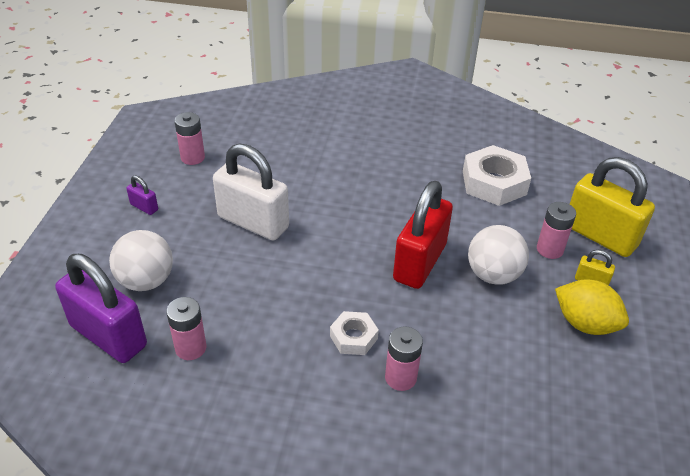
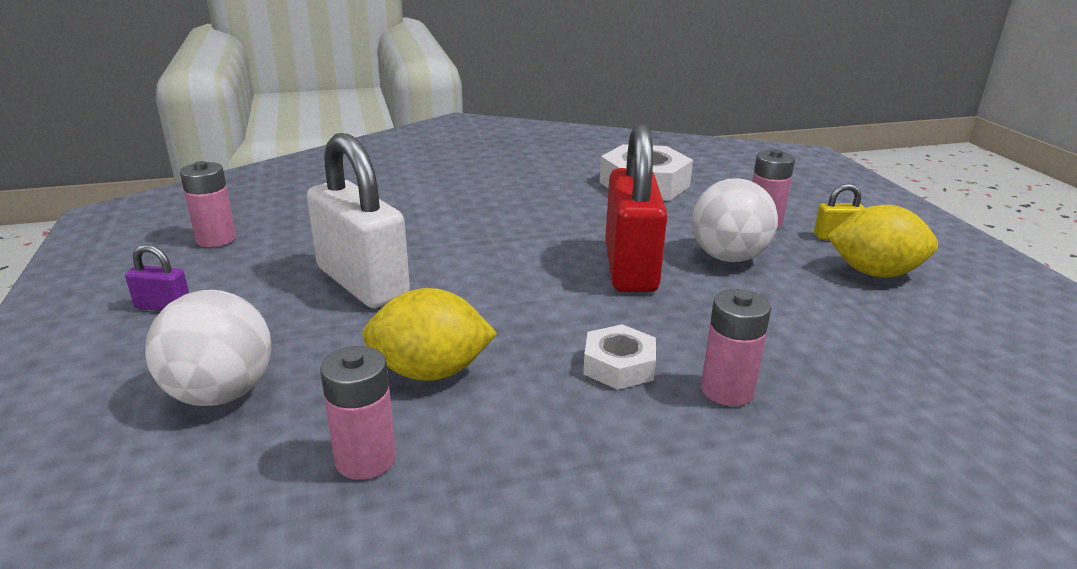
camera: 25 degrees left, 15 degrees down
purple padlock [55,254,147,363] -> none
white padlock [213,143,289,241] -> white padlock turned 45 degrees clockwise [307,133,410,308]
yellow padlock [570,157,655,257] -> none
none -> yellow lemon [362,288,497,381]

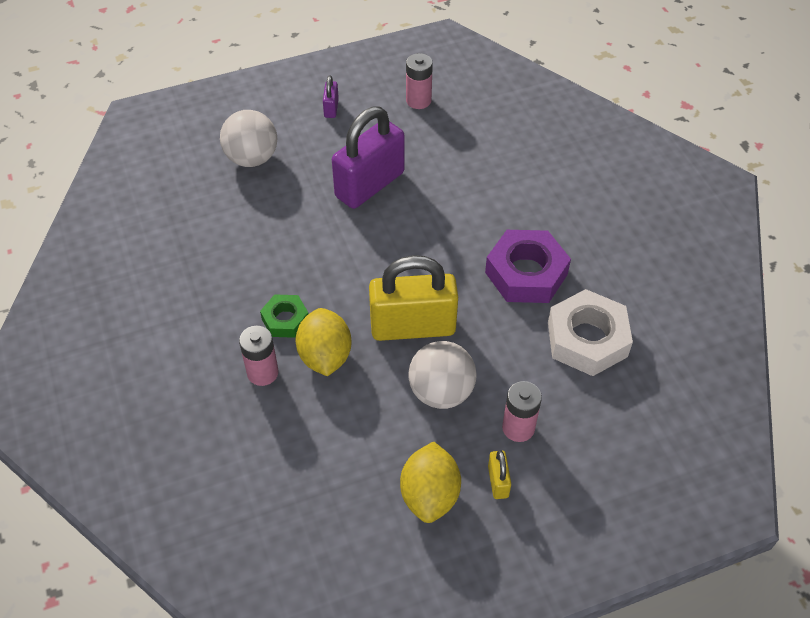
camera: 85 degrees right, 25 degrees up
white padlock [307,133,410,308] -> purple padlock [332,107,405,209]
pink battery [320,346,396,480] -> none
yellow lemon [362,288,497,381] -> yellow lemon moved to [296,308,351,376]
white nut [583,324,656,390] -> green nut [260,294,308,338]
red padlock [605,124,667,292] -> yellow padlock [369,255,458,341]
none -> purple nut [485,230,571,303]

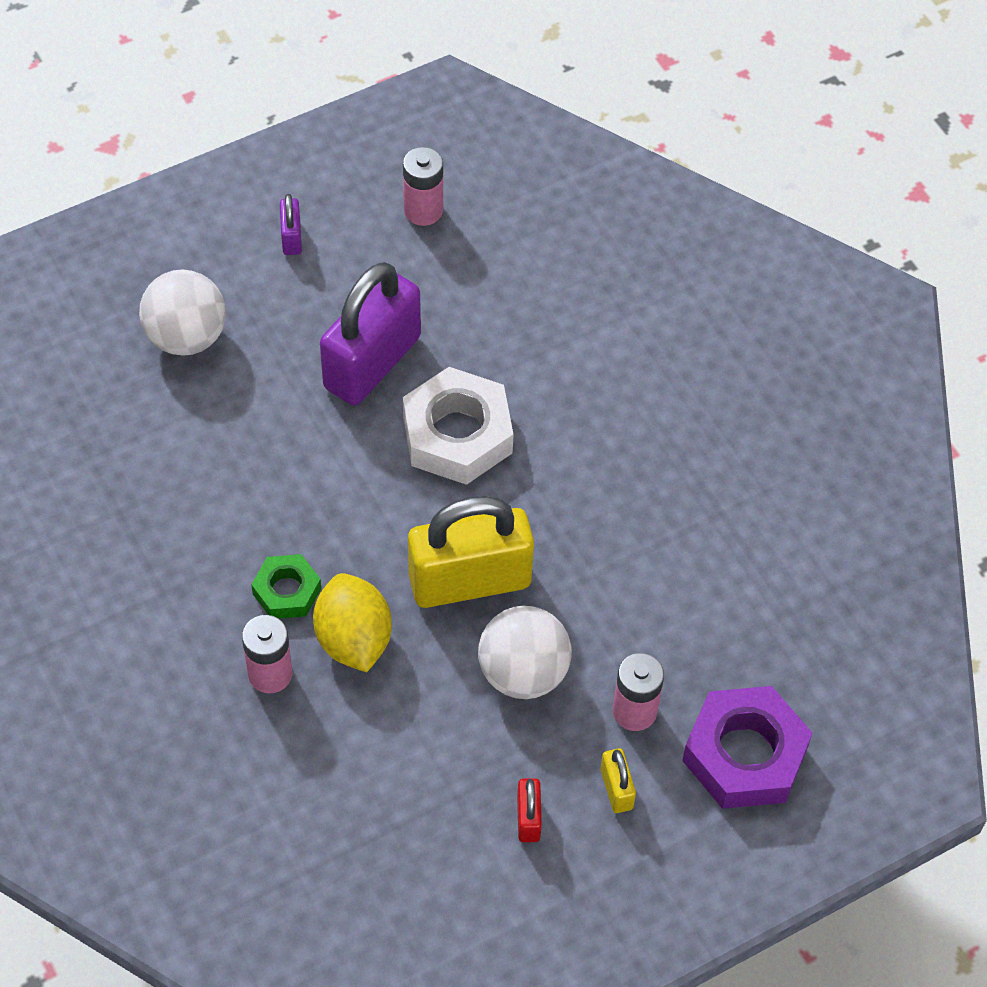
camera: 10 degrees left, 5 degrees up
yellow lemon [400,441,461,523] -> red padlock [517,778,542,842]
purple nut [485,230,571,303] -> purple nut moved to [682,686,812,809]
white nut [548,289,633,376] -> white nut moved to [403,367,514,485]

